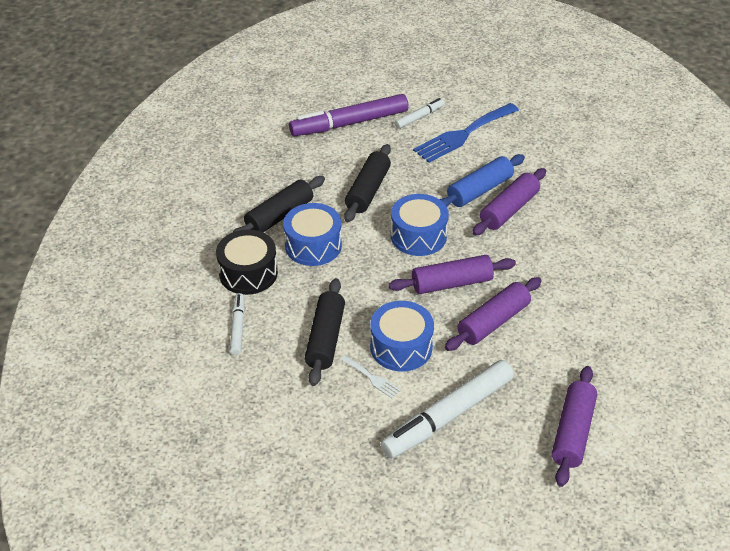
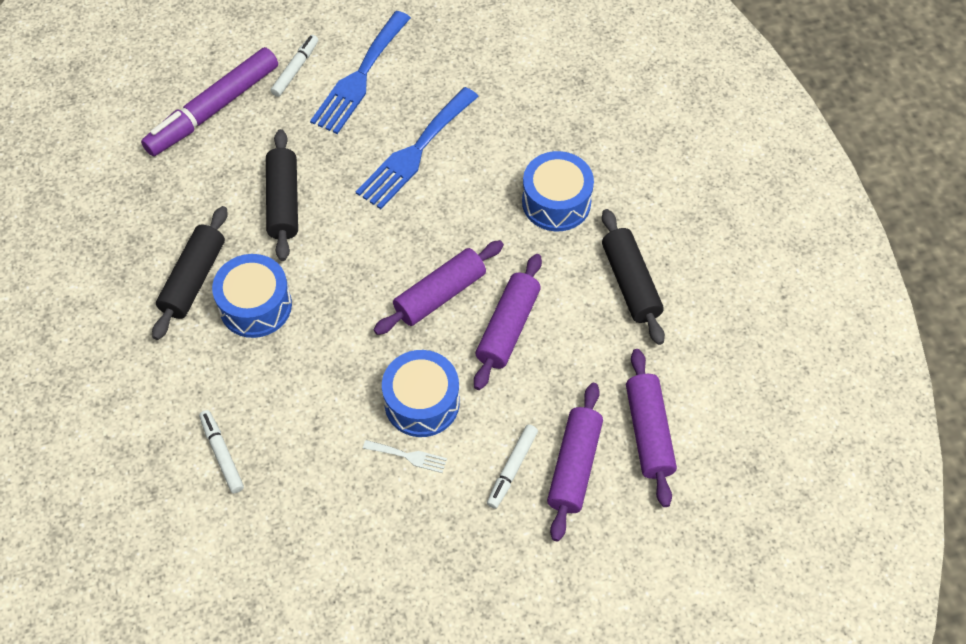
camera: 25 degrees left, 15 degrees up
black drum [216,229,278,295] -> none
black rolling pin [305,278,345,386] -> black rolling pin moved to [602,209,665,345]
white marker [380,360,514,459] -> white marker [487,424,538,509], size x0.50
blue drum [391,194,449,256] -> blue drum moved to [522,151,594,231]
blue rolling pin [439,154,525,207] -> blue fork [356,87,479,209]
purple rolling pin [472,168,546,236] -> purple rolling pin moved to [547,383,603,541]

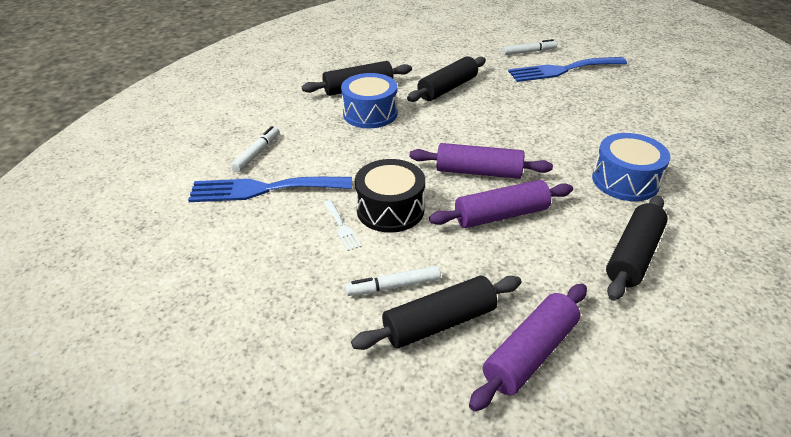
camera: 50 degrees right, 20 degrees down
purple marker [141,47,278,156] -> none
blue fork [356,87,479,209] -> blue fork moved to [188,177,352,202]
blue drum [382,350,460,437] -> black drum [355,159,425,233]
purple rolling pin [547,383,603,541] -> black rolling pin [351,276,521,350]

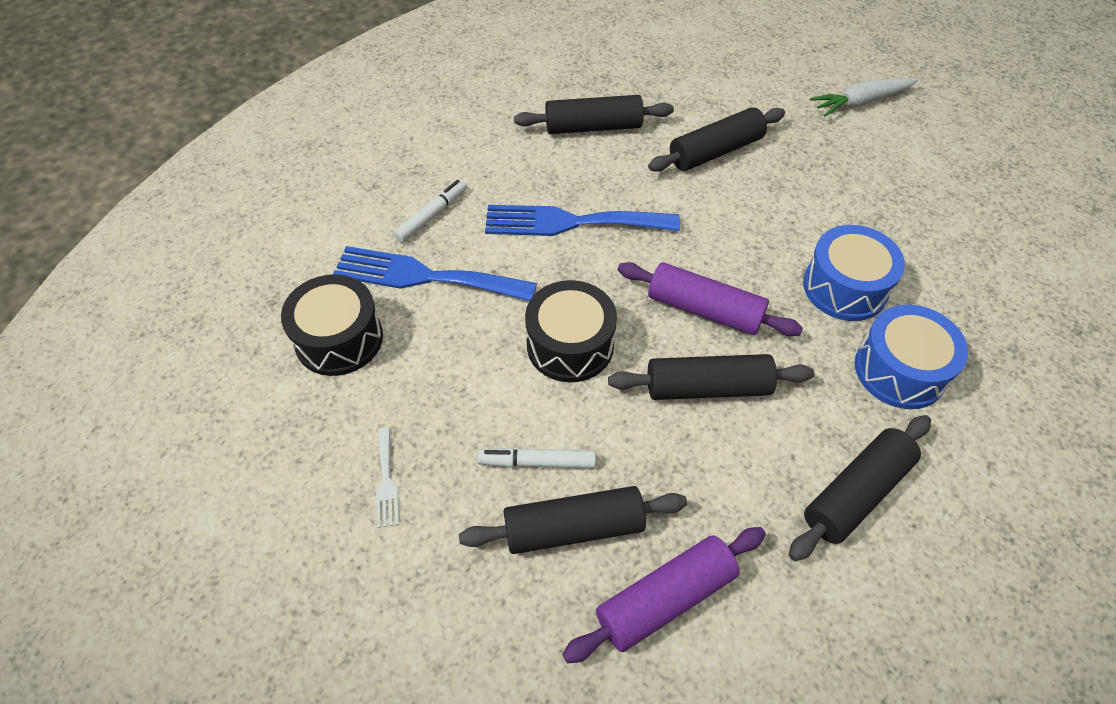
camera: 15 degrees right, 15 degrees up
white fork [324,200,362,251] -> white fork moved to [376,427,399,528]
blue drum [341,73,398,128] -> blue drum moved to [803,225,905,321]
purple rolling pin [429,180,573,228] -> black rolling pin [608,354,814,400]
white marker [503,39,557,55] -> white carrot [810,78,918,117]
blue fork [508,57,627,82] -> blue fork moved to [485,205,680,236]
none -> black drum [281,274,383,376]

